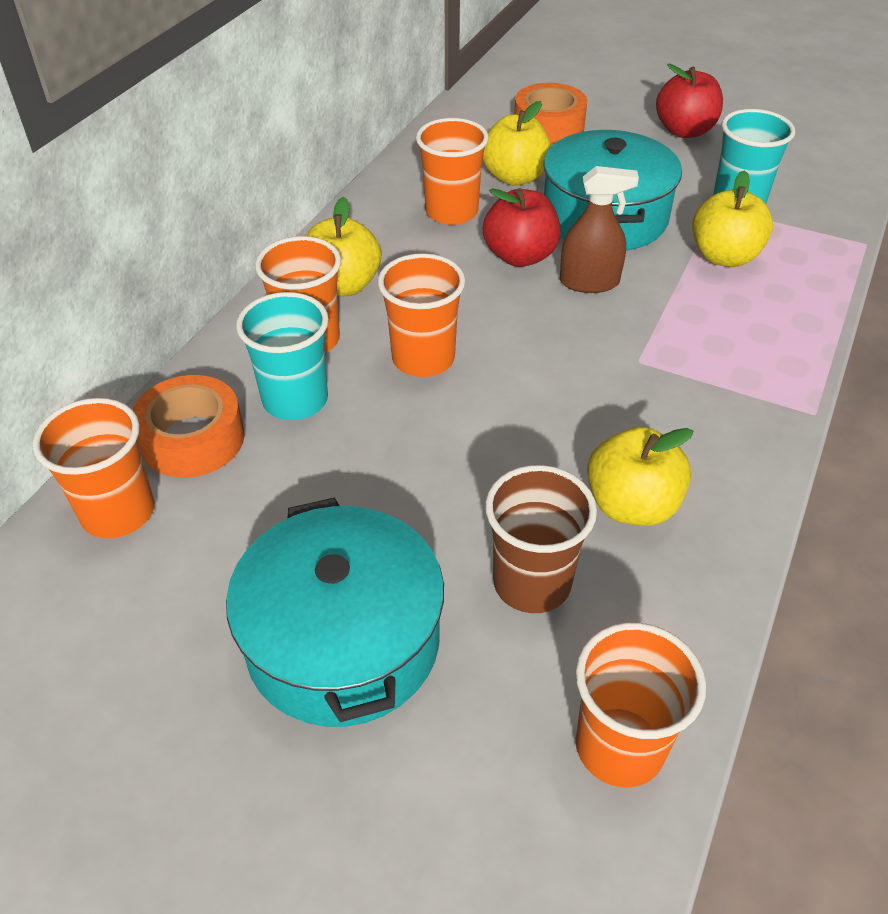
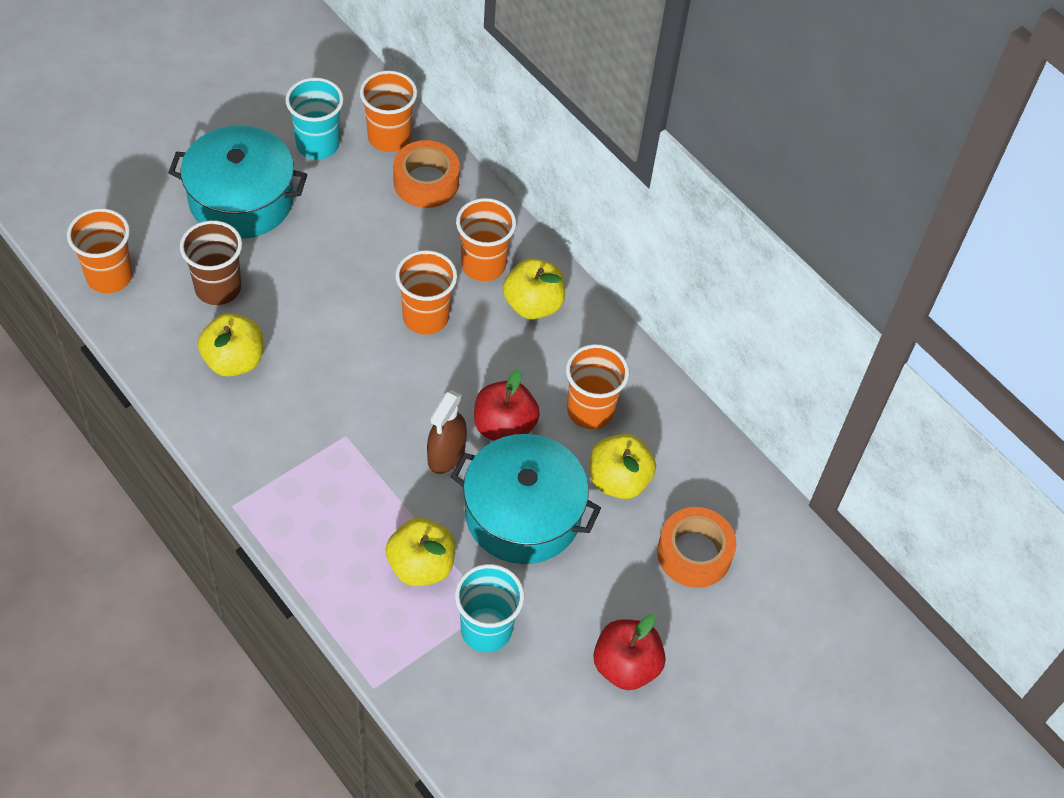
camera: 110 degrees right, 10 degrees up
turquoise cup [236,292,329,420] -> turquoise cup moved to [285,77,344,159]

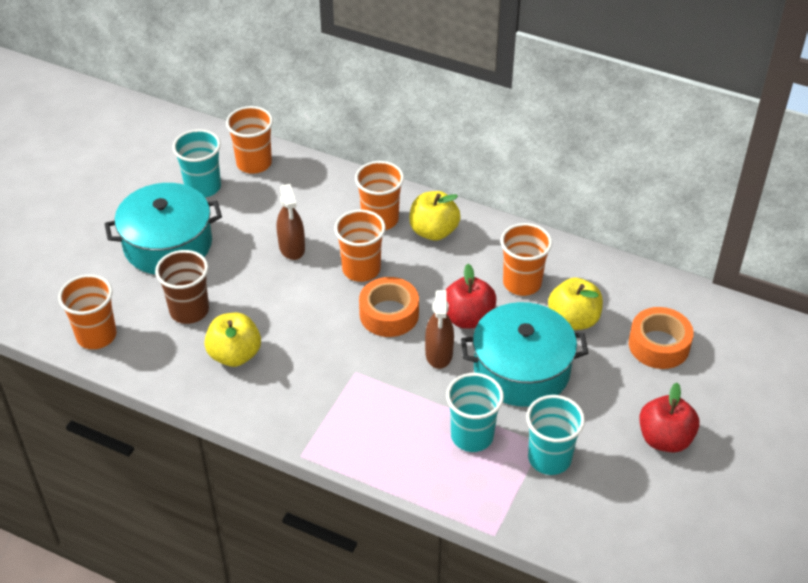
camera: 20 degrees left, 10 degrees down
yellow apple [386,518,455,586] -> turquoise cup [446,373,504,452]
orange tape [393,140,460,208] -> orange tape moved to [359,277,419,337]
none -> brown spray bottle [277,184,305,260]

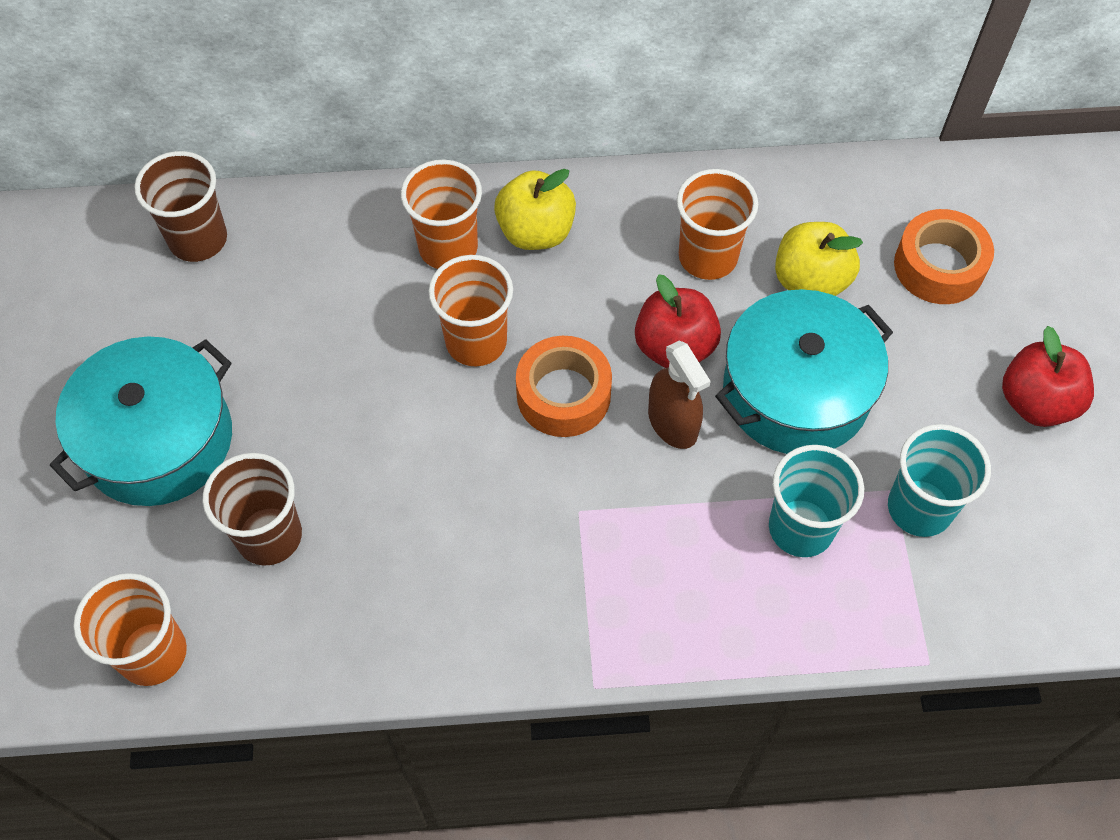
camera: 30 degrees left, 15 degrees up
turquoise cup [172,129,221,198] -> none
yellow apple [205,313,261,367] -> none
orange cup [226,106,273,174] -> brown cup [134,151,227,262]
brown spray bottle [277,184,305,260] -> none

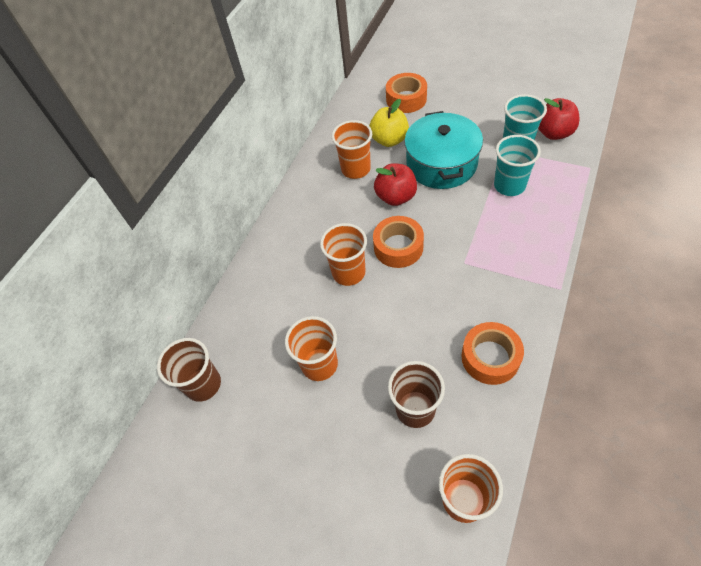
camera: 55 degrees left, 5 degrees down
turquoise pot [50,336,232,506] -> none
orange cup [401,160,482,269] -> orange cup moved to [285,316,338,381]
yellow apple [494,169,576,250] -> none
brown spray bottle [648,340,711,449] -> none
red apple [1002,326,1094,427] -> red apple moved to [538,98,579,140]
none -> orange tape [461,322,524,385]

